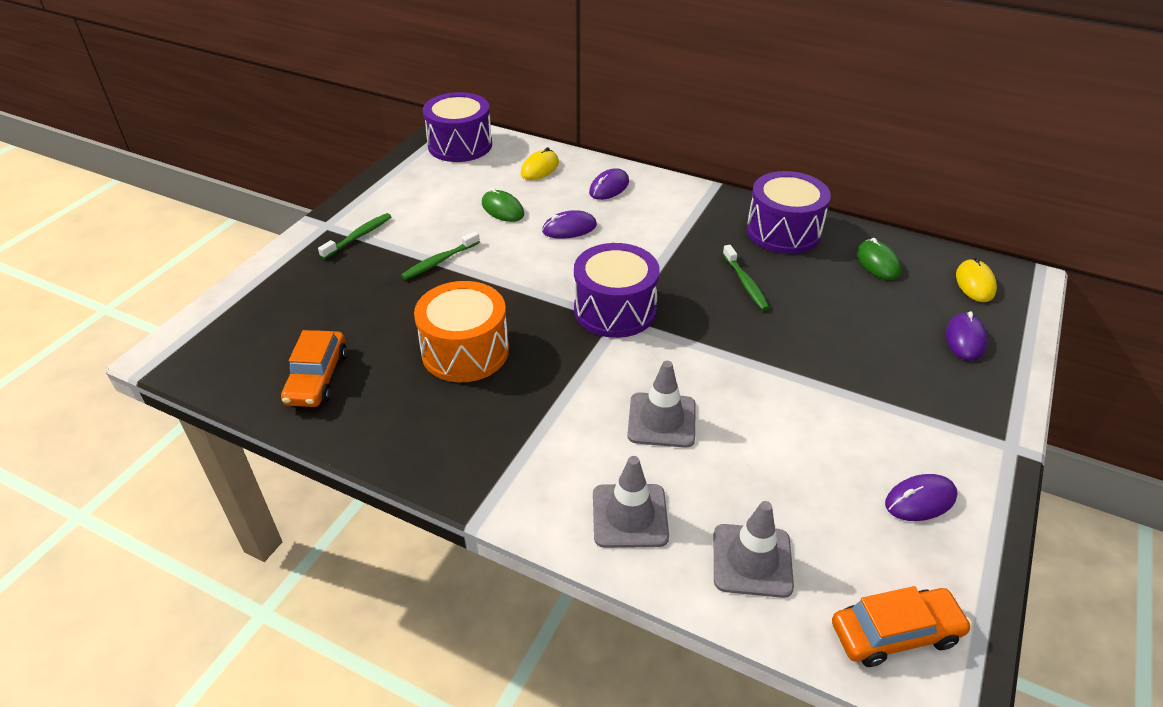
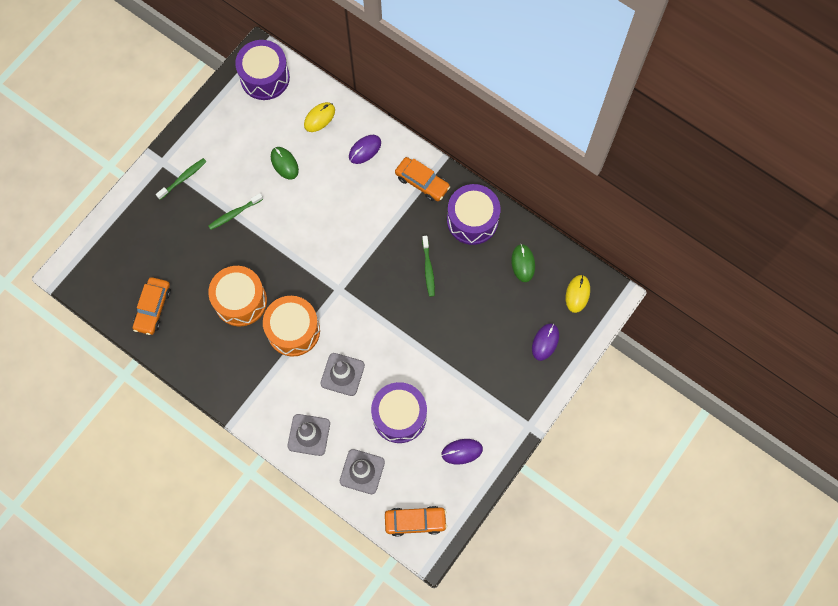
camera: 10 degrees right, 30 degrees up
purple mouse [542,210,597,239] -> none
purple drum [574,243,660,338] -> purple drum moved to [371,382,427,443]
none -> orange drum [263,296,320,357]
none -> orange car [395,157,450,201]

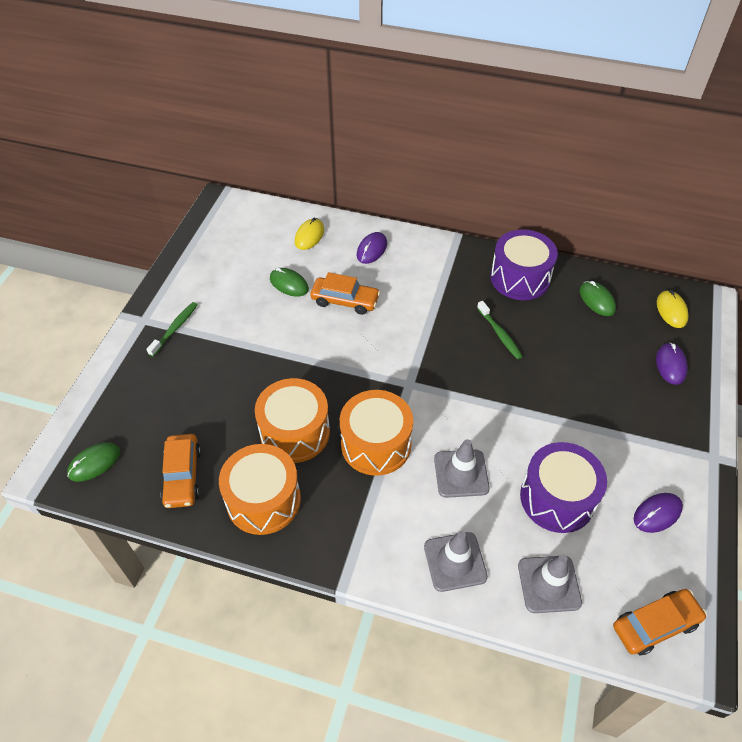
camera: 20 degrees left, 20 degrees down
green toothbrush [208,193,263,230] -> none
purple drum [235,40,290,100] -> none
orange car [395,157,450,201] -> orange car moved to [310,272,380,315]
none -> green mouse [67,442,120,482]
none -> orange drum [219,444,301,535]

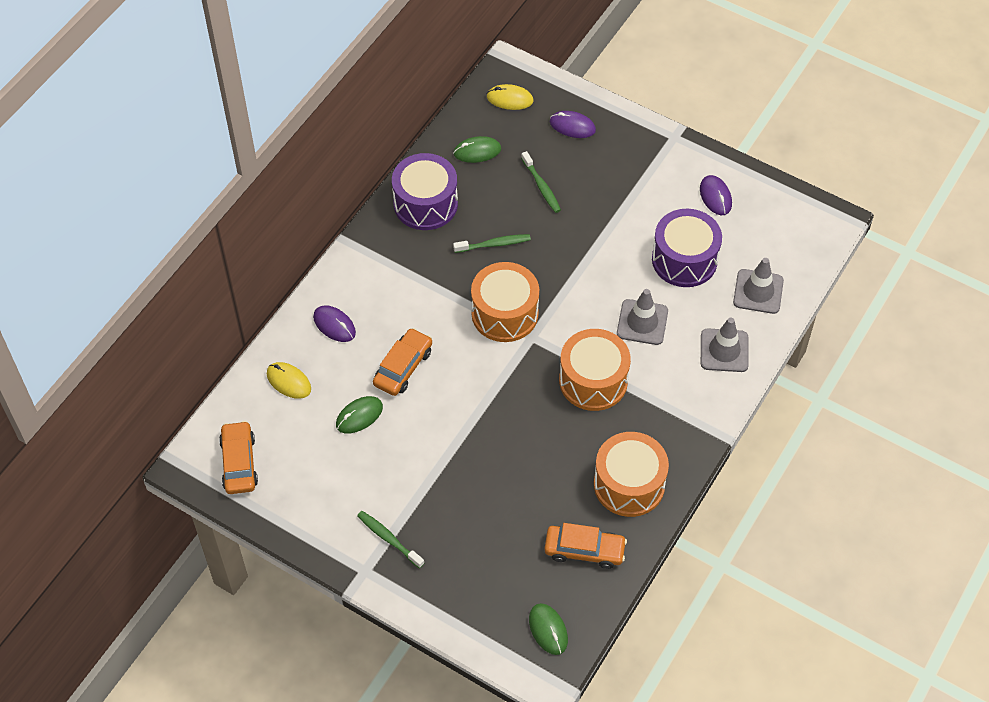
camera: 75 degrees left, 5 degrees up
orange drum [255,378,330,463] -> orange drum moved to [471,262,539,342]
orange car [613,589,707,655] -> orange car moved to [219,421,258,494]
none -> green toothbrush [521,151,561,213]

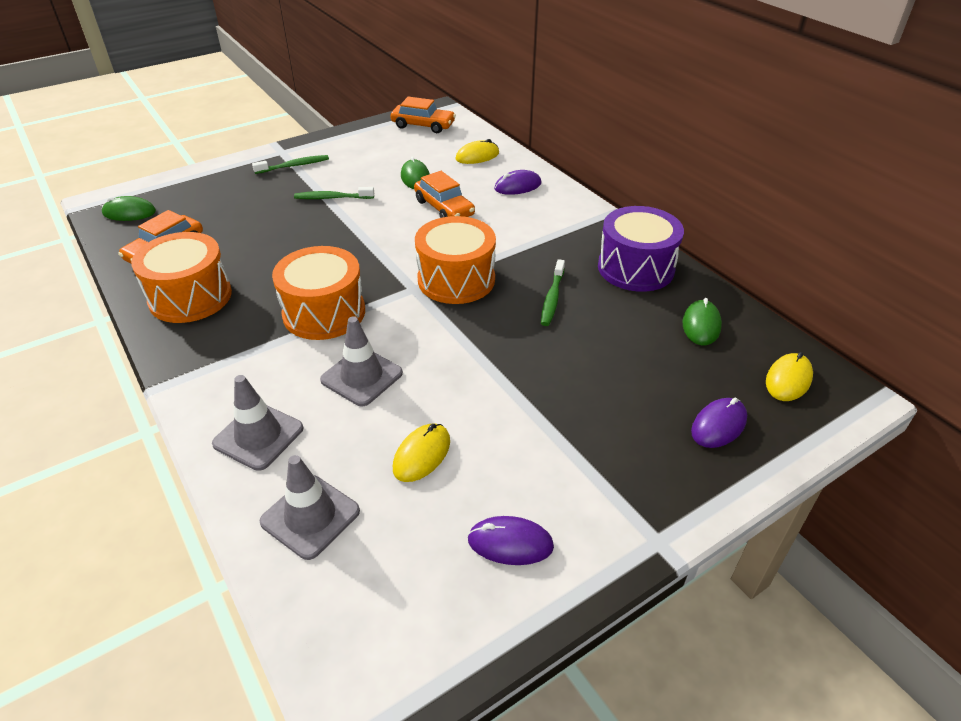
camera: 115 degrees right, 15 degrees down
green toothbrush [521,151,561,213] -> green toothbrush moved to [294,187,374,199]
purple drum [652,209,722,287] -> yellow mouse [393,423,450,482]

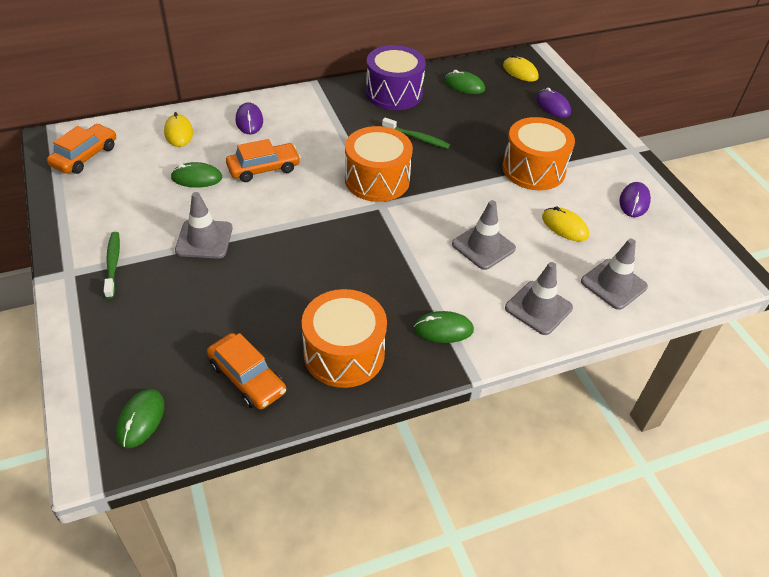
camera: 80 degrees left, 5 degrees up
orange drum [272,246,365,340] -> orange drum moved to [502,117,575,190]
green toothbrush [294,187,374,199] -> grey traffic cone [175,192,233,259]
none -> green mouse [414,311,474,343]

